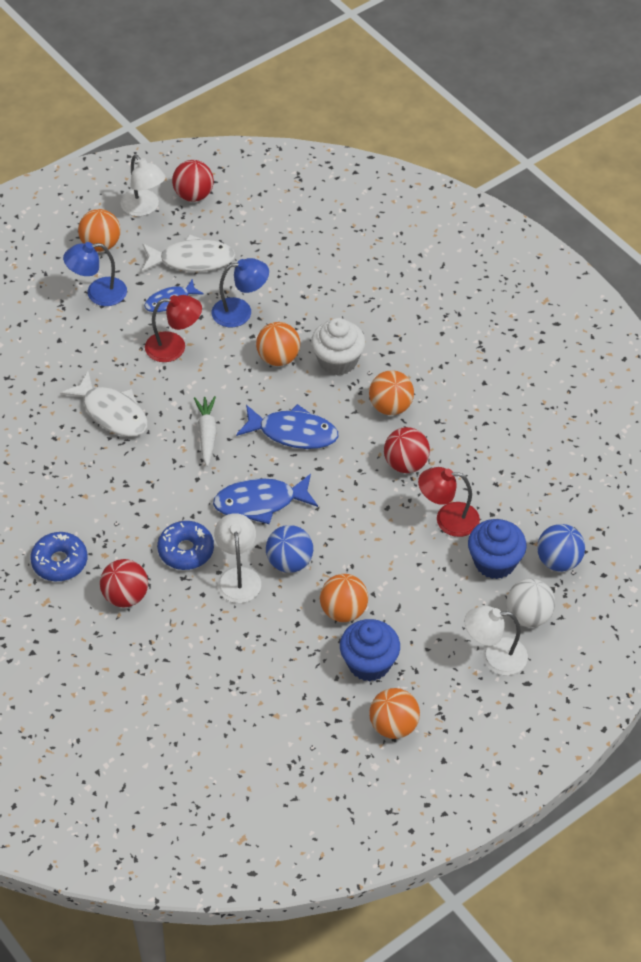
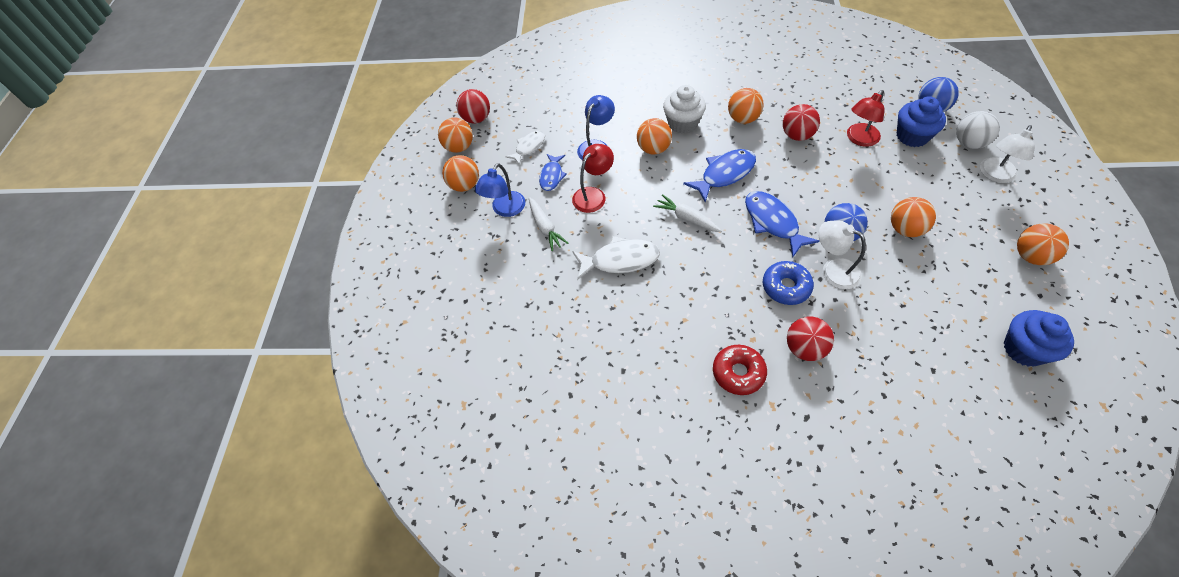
camera: 45 degrees left, 5 degrees up
blue donut [30,532,87,581] -> red donut [713,345,767,395]
white lamp [121,154,166,216] -> orange ball [438,117,473,153]
white fish [142,234,236,272] -> white fish [505,131,545,165], size x0.63
blue fish [213,474,318,524] -> blue fish turned 120 degrees clockwise [745,191,819,258]
blue cupcake [340,619,400,682] -> blue cupcake moved to [1004,310,1074,367]
none -> white carrot [529,197,569,251]

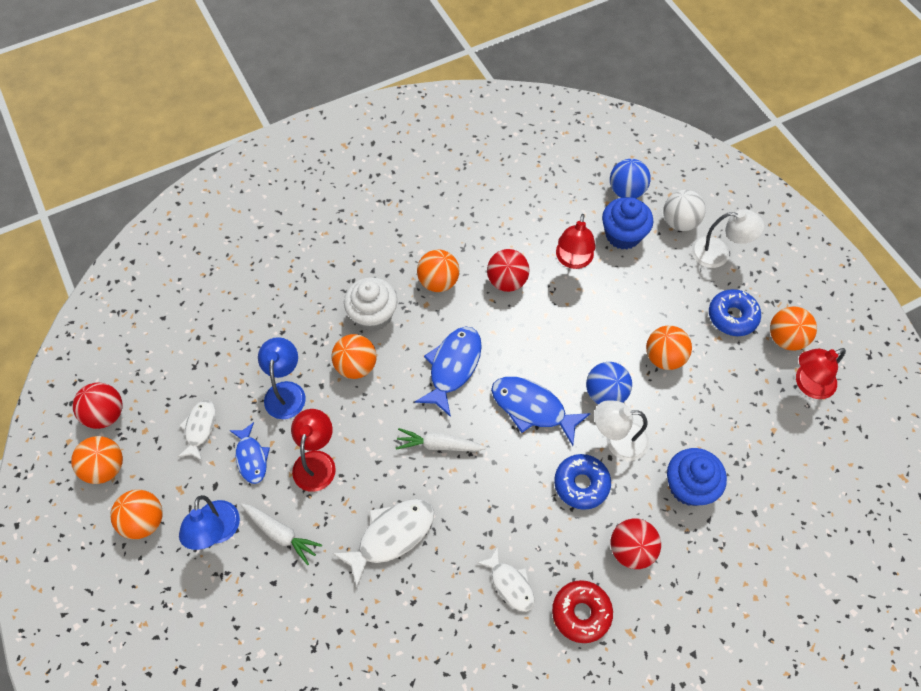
camera: 35 degrees left, 5 degrees up
white lamp [980,125,1035,183] -> white lamp turned 90 degrees counterclockwise [691,209,764,268]
blue cupcake [1004,310,1074,367] -> blue cupcake moved to [667,448,727,506]
none -> white fish [477,546,534,612]
none -> blue donut [709,289,761,336]
none -> red lamp [796,348,846,399]

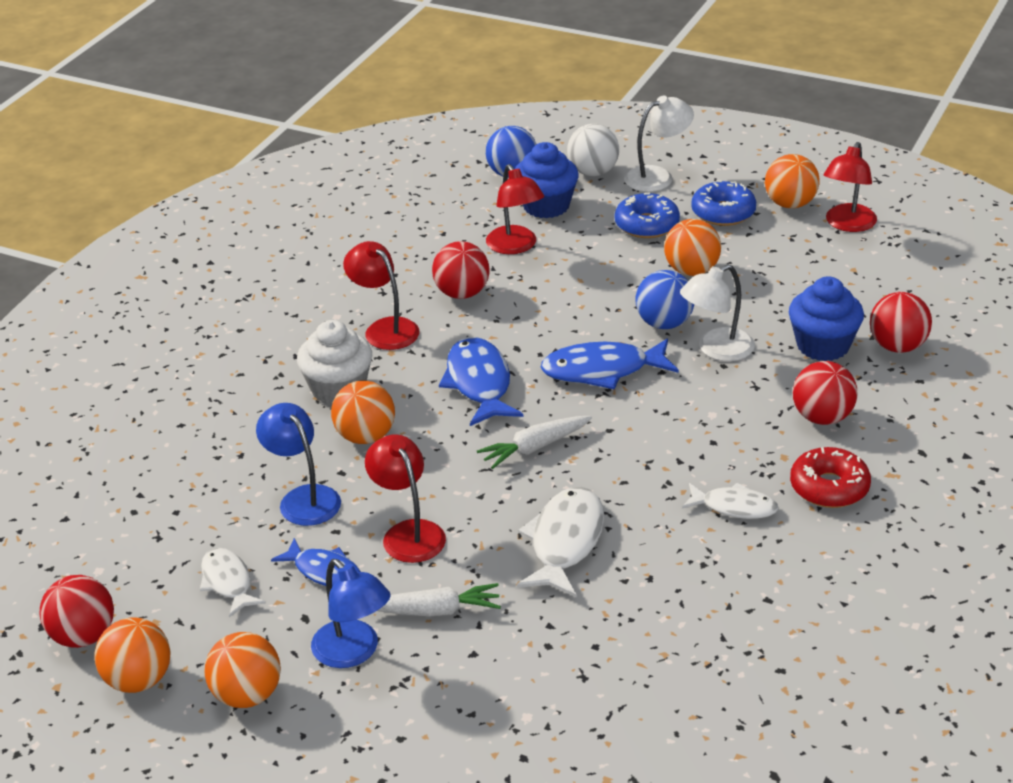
camera: 35 degrees left, 25 degrees down
orange ball [417,249,459,292] -> red lamp [343,241,419,350]
blue donut [554,454,611,510] -> blue donut moved to [615,193,680,238]
none -> red ball [870,292,932,353]

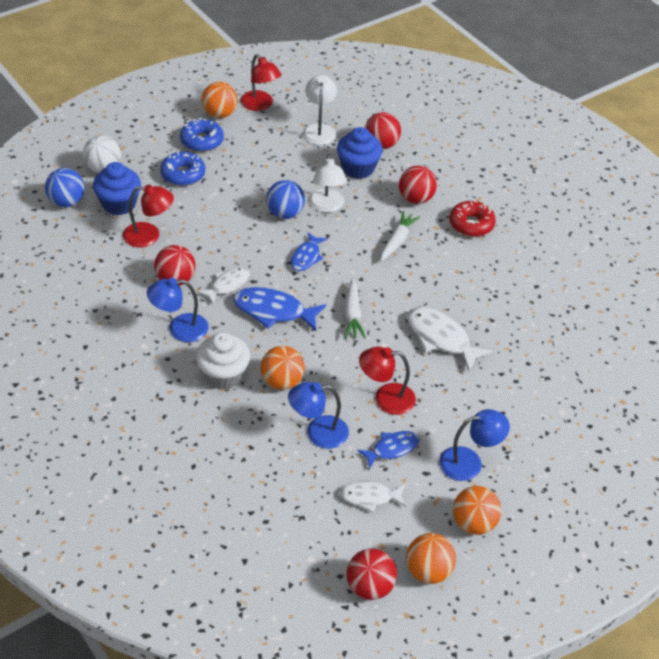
camera: 65 degrees left, 10 degrees up
red lamp [343,241,419,350] -> blue lamp [147,278,208,342]
white carrot [377,583,501,616] -> white carrot moved to [380,211,420,262]
blue fish [540,339,679,390] -> blue fish [291,232,328,271], size x0.63
white lamp [624,95,694,192] -> white lamp moved to [303,75,337,145]
orange ball [664,219,721,276] -> none
white fish [682,483,779,519] -> white fish moved to [198,267,250,304]

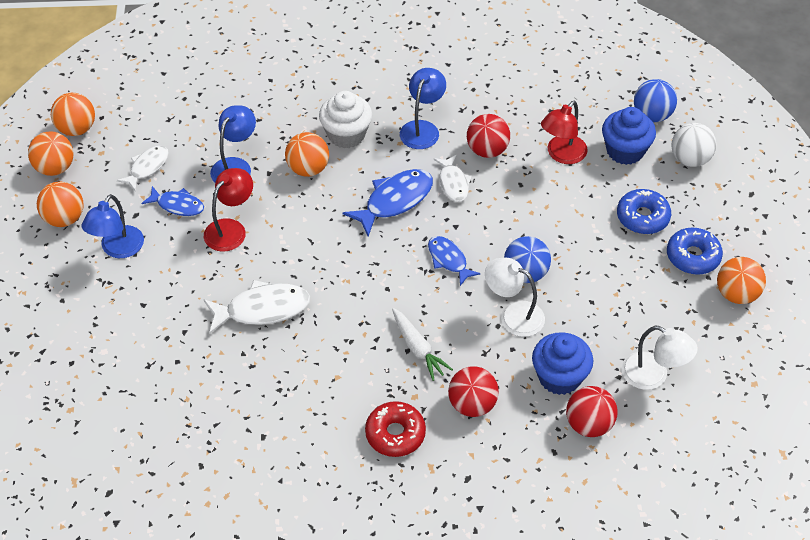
camera: 125 degrees right, 5 degrees up
red lamp [240,54,281,111] -> none
white carrot [344,278,366,338] -> none
red ball [347,548,397,600] -> orange ball [51,93,95,136]
blue fish [357,431,420,469] -> blue fish turned 75 degrees counterclockwise [141,186,204,216]

